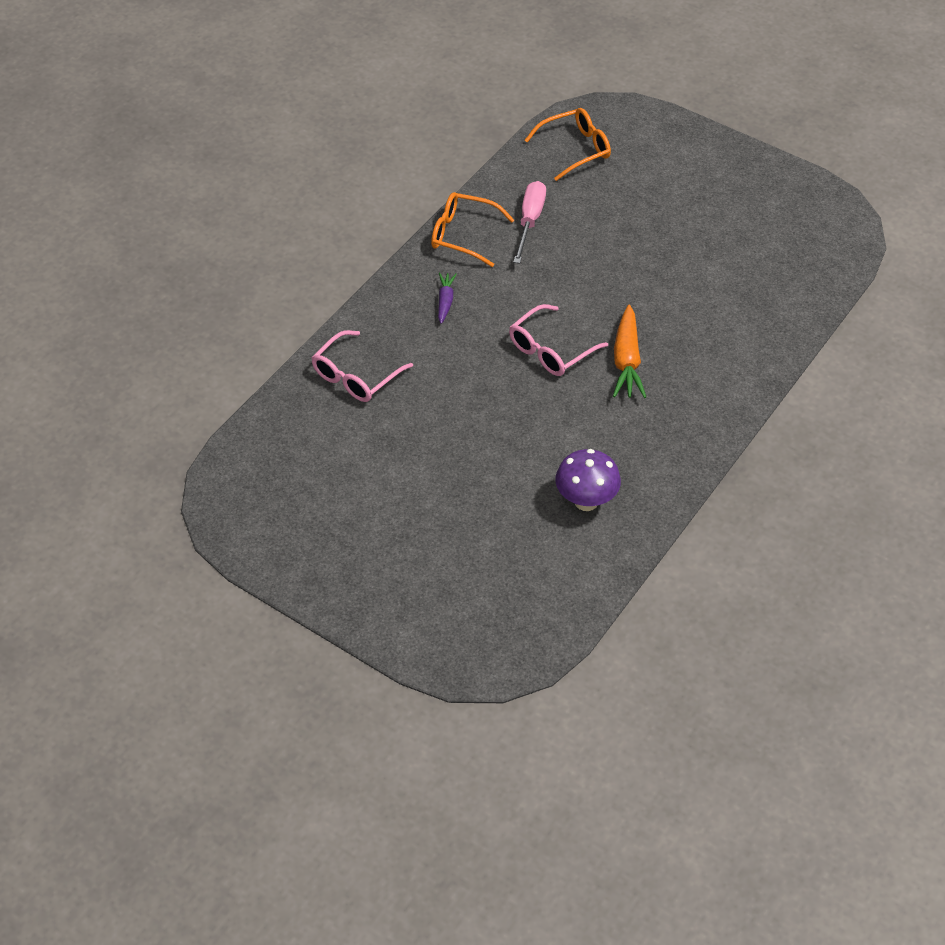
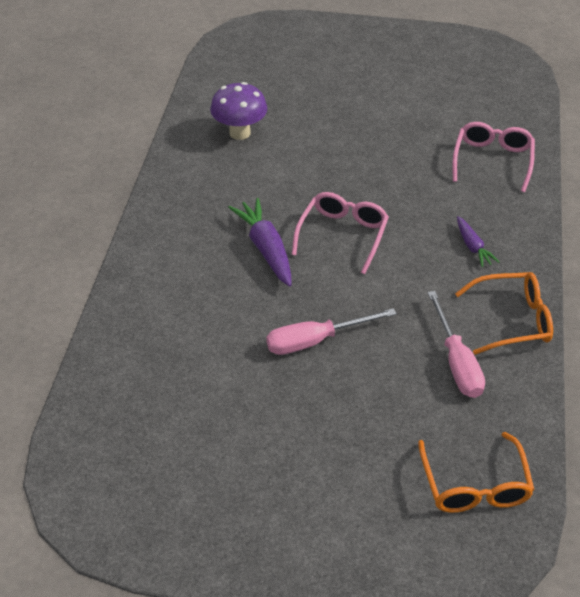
camera: 155 degrees right, 5 degrees down
orange glasses [525,108,611,181] -> orange glasses turned 45 degrees counterclockwise [418,432,534,513]
orange carrot [613,305,646,398] -> purple carrot [228,198,291,287]
none -> pink screwdriver [266,308,397,355]

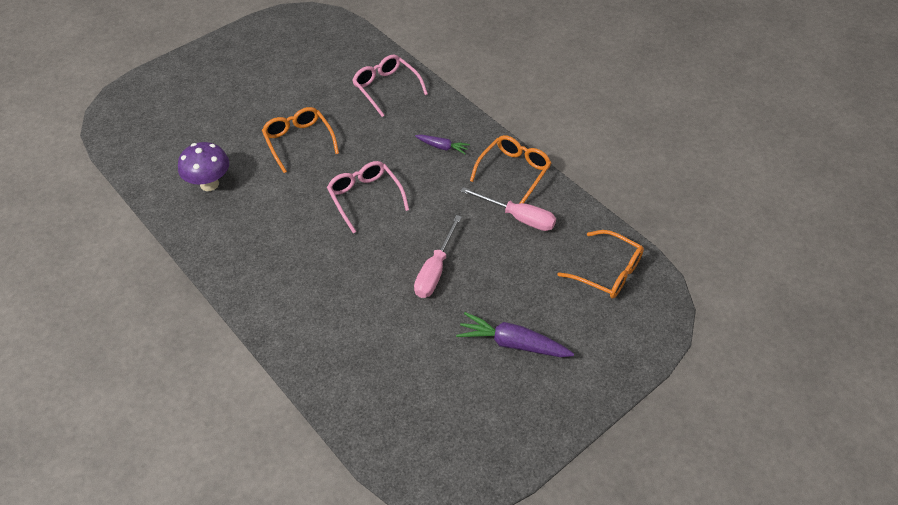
camera: 50 degrees left, 5 degrees up
purple carrot [228,198,291,287] -> purple carrot moved to [456,312,574,357]
none -> orange glasses [262,107,339,173]

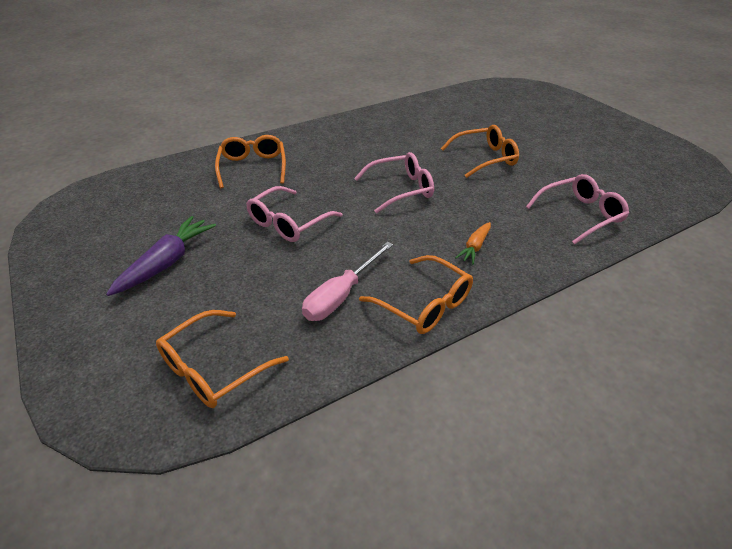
camera: 100 degrees right, 10 degrees down
purple mushroom [178,142,229,191] -> none
pink screwdriver [414,215,462,298] -> pink glasses [246,186,343,242]
purple carrot [415,134,470,154] -> orange carrot [455,222,491,264]
none -> orange glasses [215,135,286,188]

